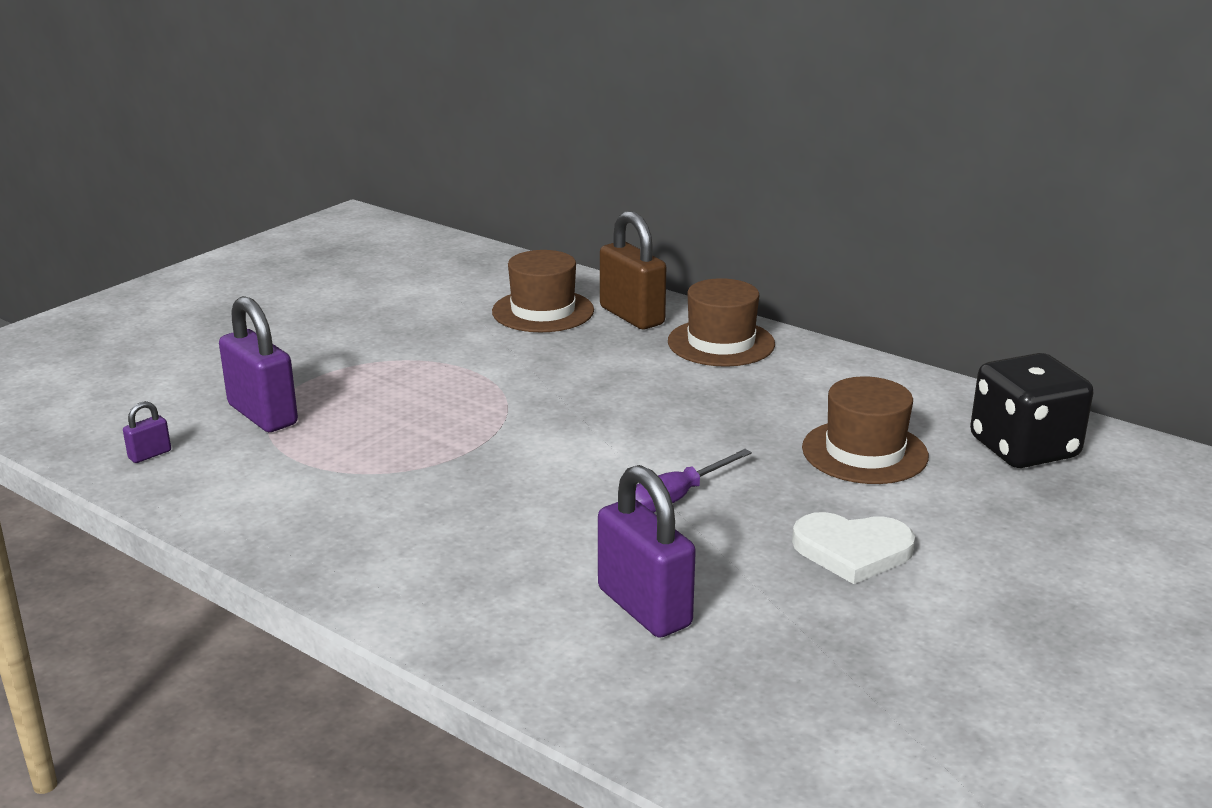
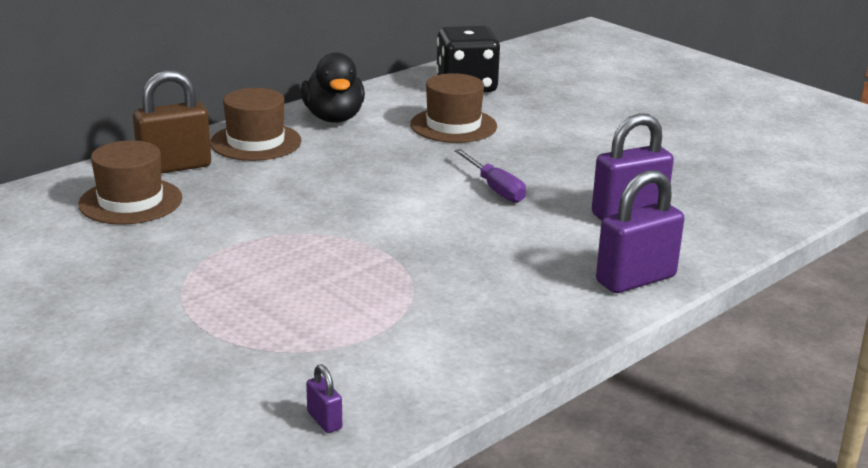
camera: 80 degrees left, 0 degrees up
purple padlock [219,296,298,432] -> purple padlock moved to [596,170,684,293]
white heart [792,512,915,584] -> none
none -> black duck [301,52,365,123]

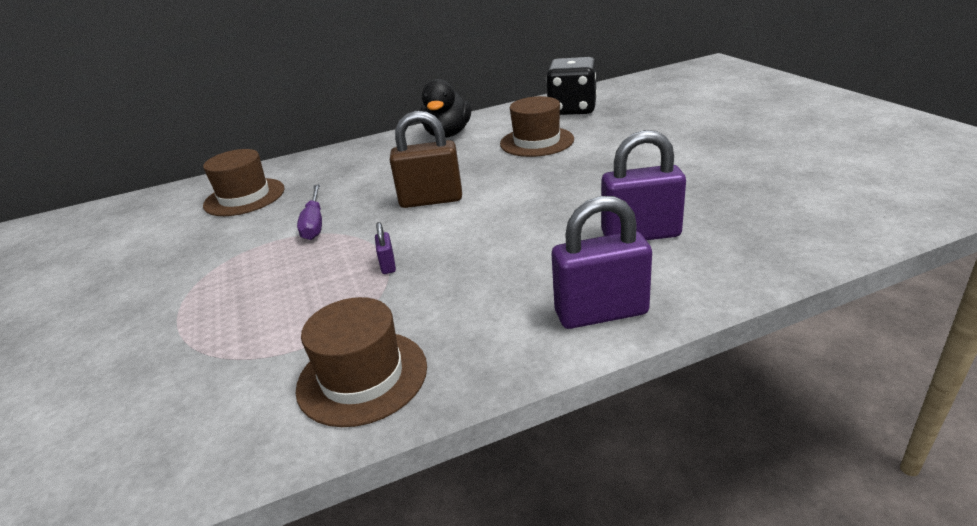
camera: 25 degrees right, 5 degrees up
brown padlock [133,70,211,174] -> brown padlock moved to [390,111,462,208]
brown hat [210,88,302,161] -> brown hat moved to [296,297,427,427]
purple padlock [306,364,342,433] -> purple padlock moved to [375,222,396,274]
purple screwdriver [454,149,526,203] -> purple screwdriver moved to [297,184,322,240]

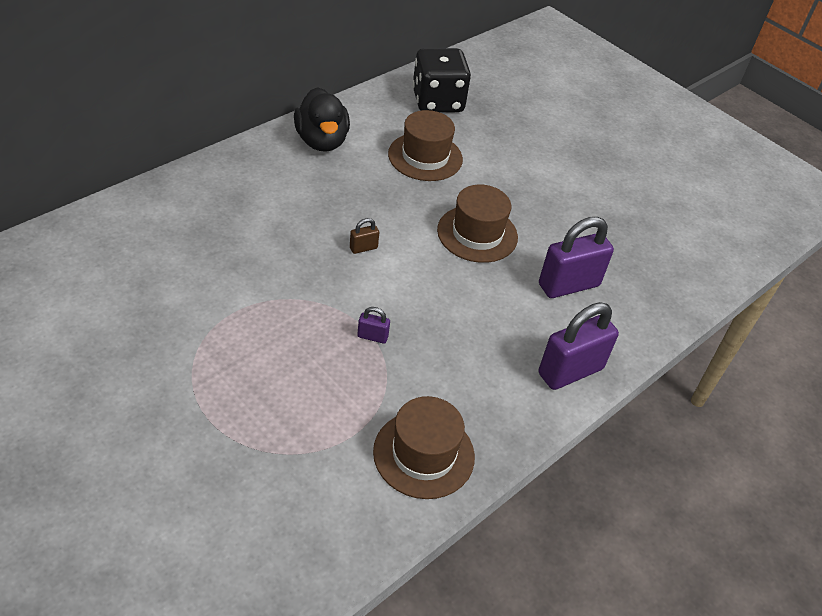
camera: 30 degrees left, 15 degrees up
brown hat [203,149,285,216] -> brown hat moved to [437,185,518,263]
purple screwdriver [297,184,322,240] -> none
purple padlock [375,222,396,274] -> purple padlock turned 45 degrees counterclockwise [357,307,390,344]
brown padlock [390,111,462,208] -> brown padlock [350,218,379,254], size x0.44

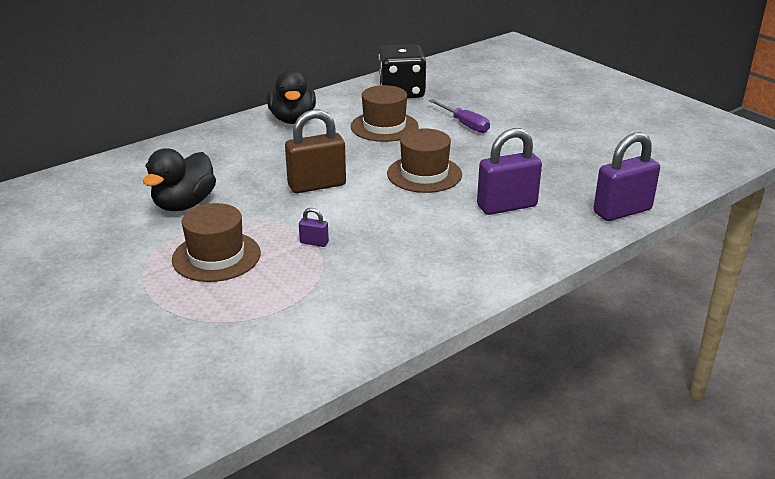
camera: 10 degrees right, 15 degrees down
brown padlock [350,218,379,254] -> brown padlock [285,109,346,193], size x2.25
brown hat [373,396,475,499] -> brown hat moved to [172,203,261,282]
purple padlock [538,302,619,390] -> purple padlock moved to [593,132,660,221]
none -> black duck [143,148,216,211]
none -> purple screwdriver [429,99,490,133]

